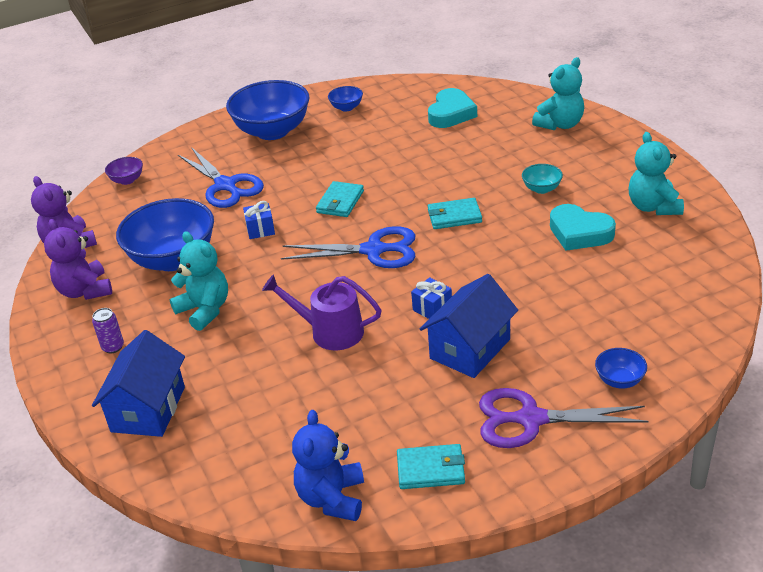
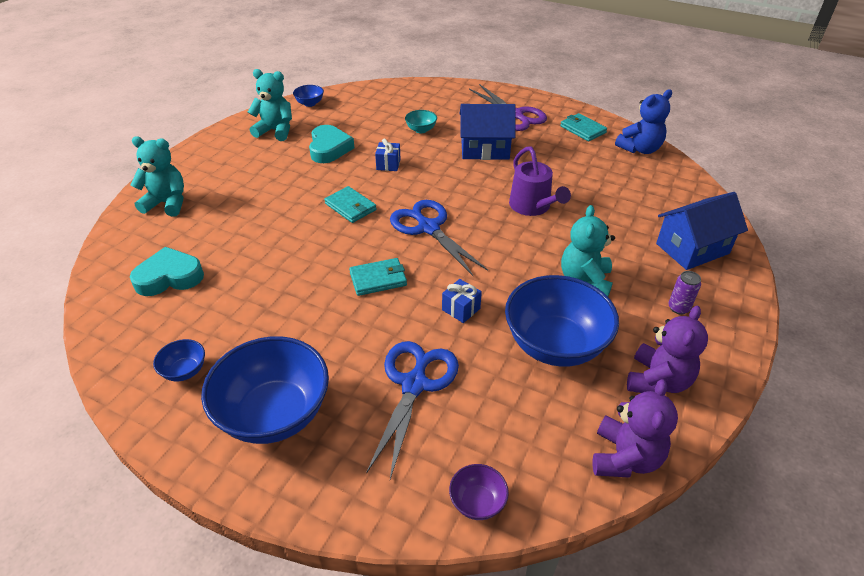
camera: 130 degrees left, 5 degrees up
blue gift [411,277,452,319] -> blue gift moved to [375,138,401,171]
turquoise bowl [522,164,563,194] -> turquoise bowl moved to [405,110,437,133]
blue bowl [595,348,647,388] -> blue bowl moved to [293,85,324,107]
turquoise teddy bear [628,132,684,215] -> turquoise teddy bear turned 120 degrees counterclockwise [248,69,292,141]

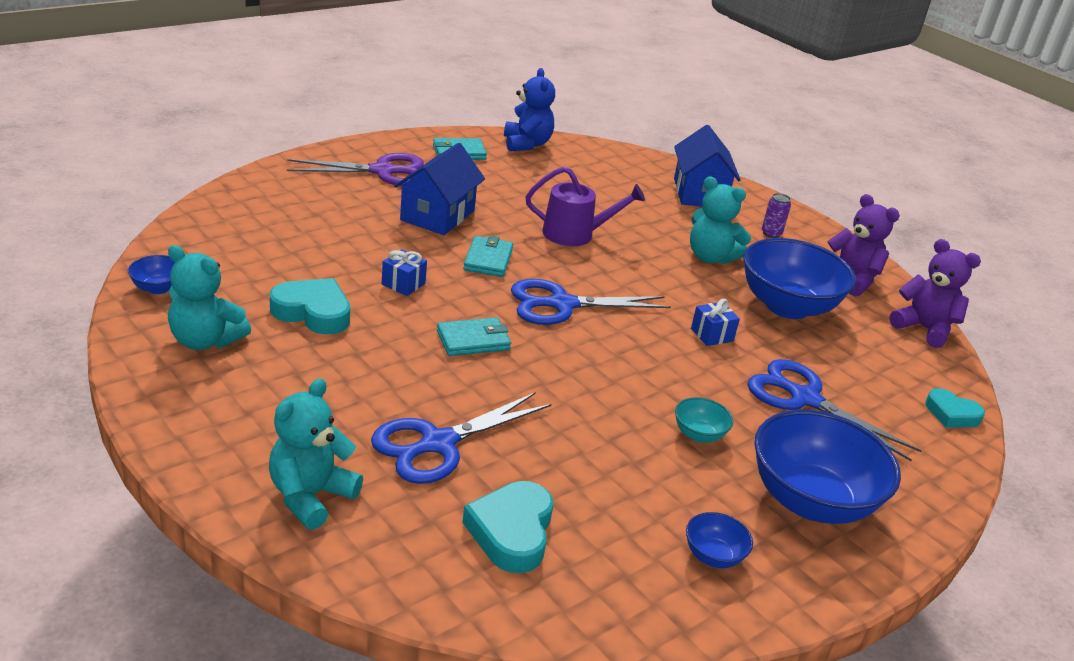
camera: 70 degrees left, 10 degrees down
turquoise teddy bear [248,69,292,141] -> turquoise teddy bear turned 105 degrees counterclockwise [168,245,251,350]
turquoise wallet [349,258,407,296] -> turquoise wallet moved to [463,236,513,277]
turquoise bowl [405,110,437,133] -> turquoise bowl moved to [675,397,733,443]
purple bowl [449,464,509,520] -> turquoise heart [925,388,985,427]
none -> blue scissors [371,392,552,484]

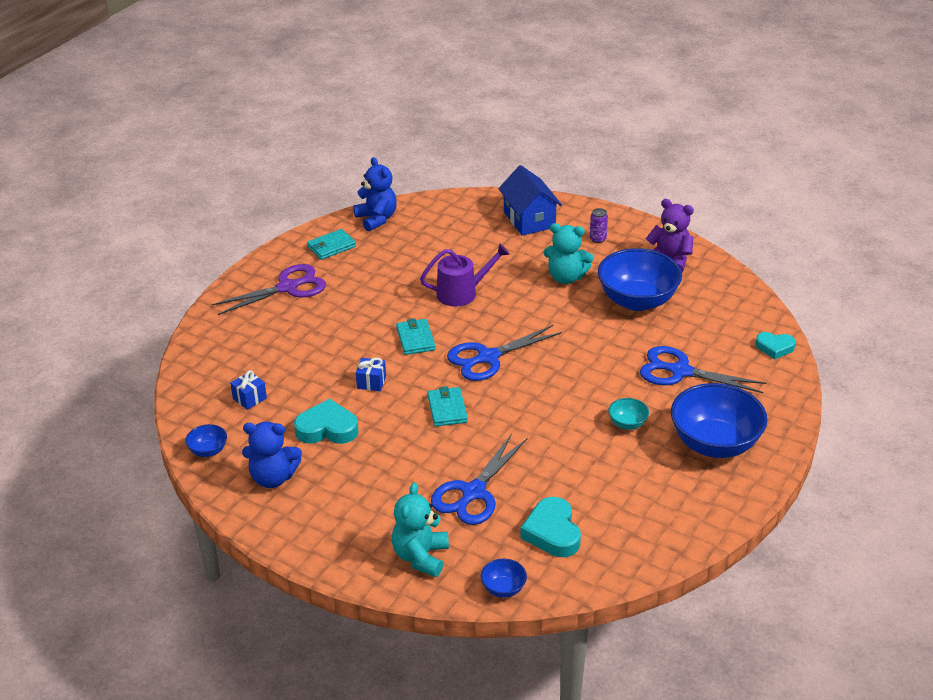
camera: 15 degrees left, 5 degrees up
turquoise teddy bear [168,245,251,350] -> blue teddy bear [242,422,302,488]
blue house [394,143,485,235] -> none
turquoise wallet [437,317,511,356] -> turquoise wallet turned 60 degrees counterclockwise [427,386,468,427]
blue bowl [686,512,753,568] -> blue bowl moved to [481,558,527,598]
blue gift [691,299,740,346] -> blue gift moved to [230,370,267,410]
purple teddy bear [889,239,981,348] -> none

